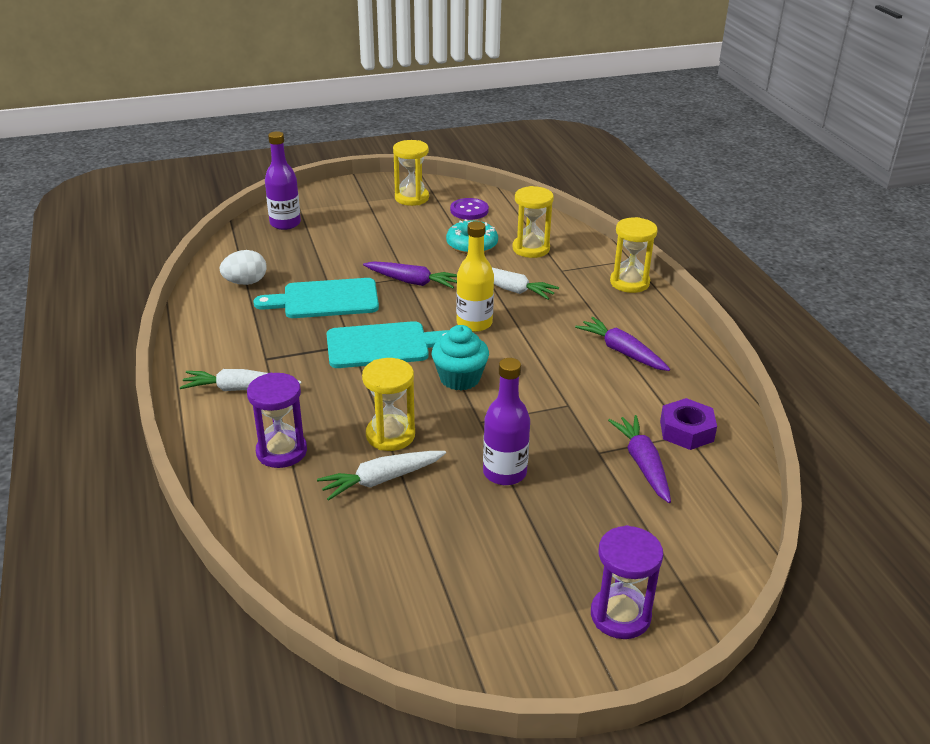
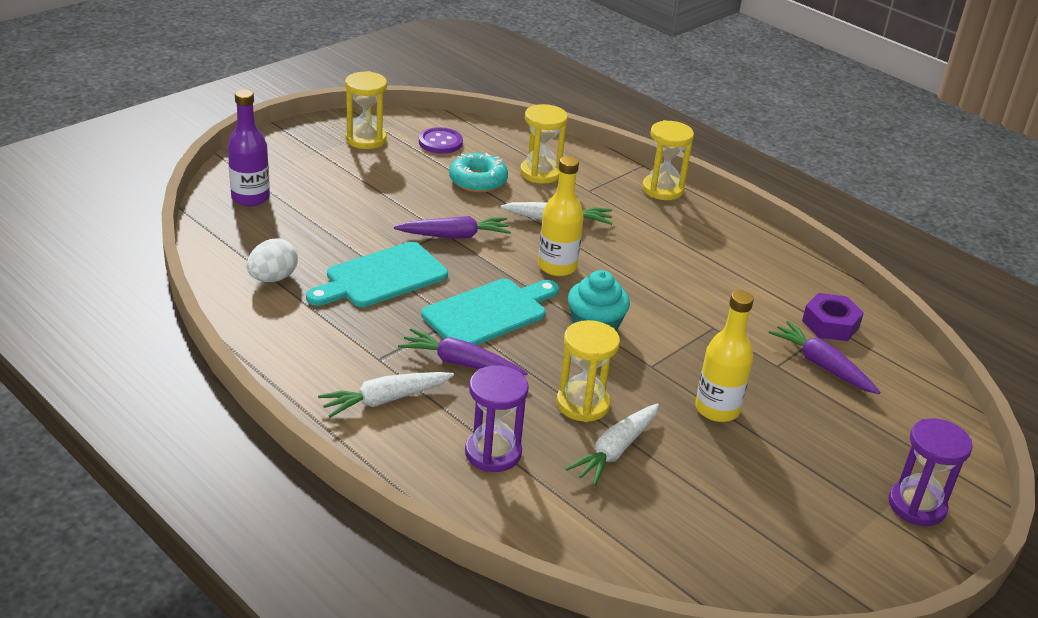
camera: 30 degrees left, 0 degrees up
purple bottle [483,358,530,485] -> yellow bottle [695,290,754,422]
purple carrot [575,317,670,371] -> purple carrot moved to [398,328,528,375]

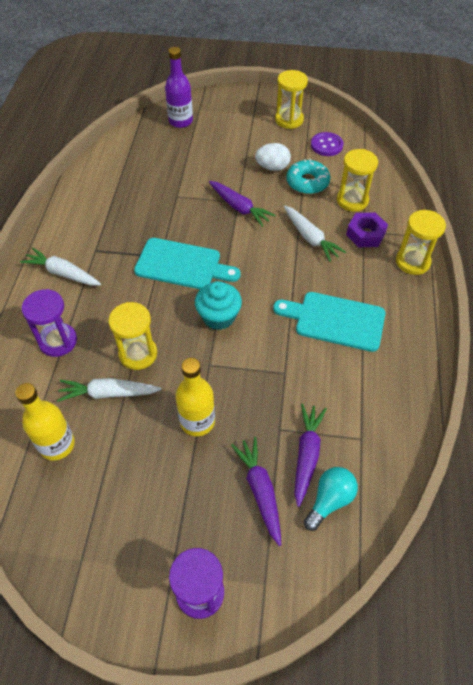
camera: 55 degrees right, 20 degrees up
white egg [247,239,298,282] -> white egg moved to [255,143,291,171]
turquoise cutting board [306,242,448,307] -> turquoise cutting board moved to [273,292,385,352]
purple carrot [398,328,528,375] -> purple carrot moved to [231,437,281,546]
yellow bottle [538,156,584,276] -> yellow bottle moved to [15,383,75,460]
purple nut [802,293,864,341] -> purple nut moved to [346,212,388,247]
none -> turquoise light bulb [304,467,358,531]

